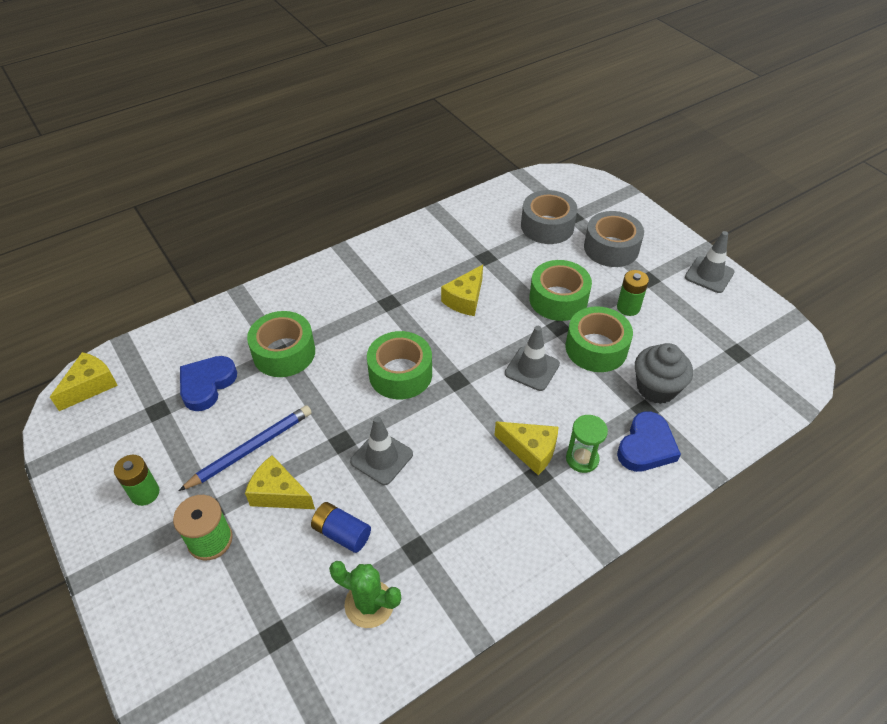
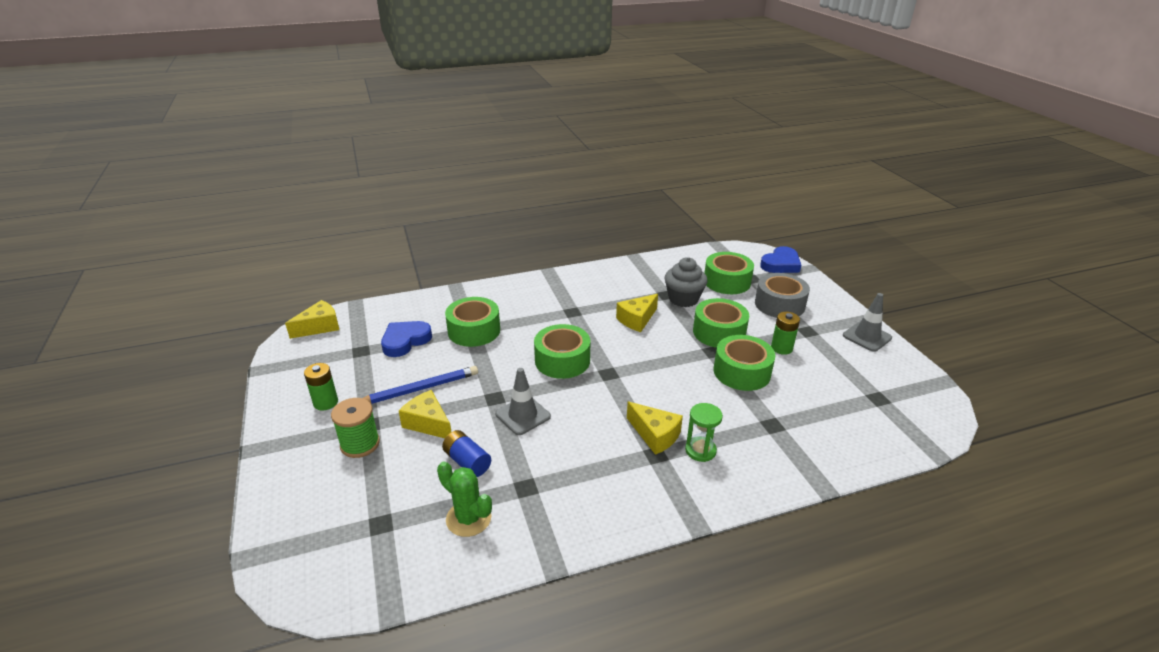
camera: 15 degrees right, 15 degrees down
grey traffic cone [505,326,560,391] -> none
grey tape [521,190,578,244] -> green tape [705,252,754,294]
blue heart [617,411,681,472] -> blue heart moved to [760,246,801,273]
grey cupcake [635,343,693,404] -> grey cupcake moved to [665,257,708,307]

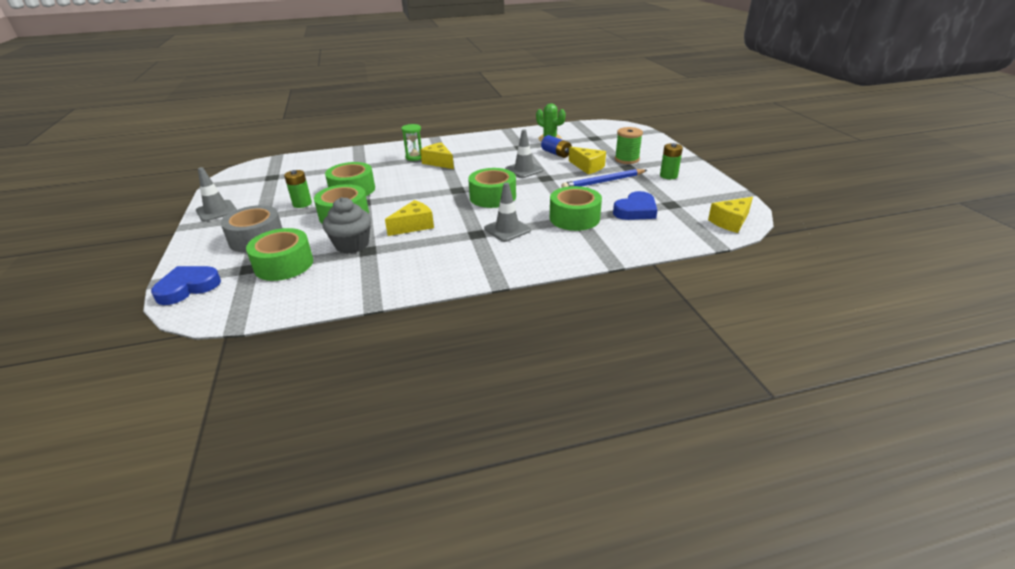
camera: 175 degrees left, 0 degrees up
none -> grey traffic cone [484,183,531,242]

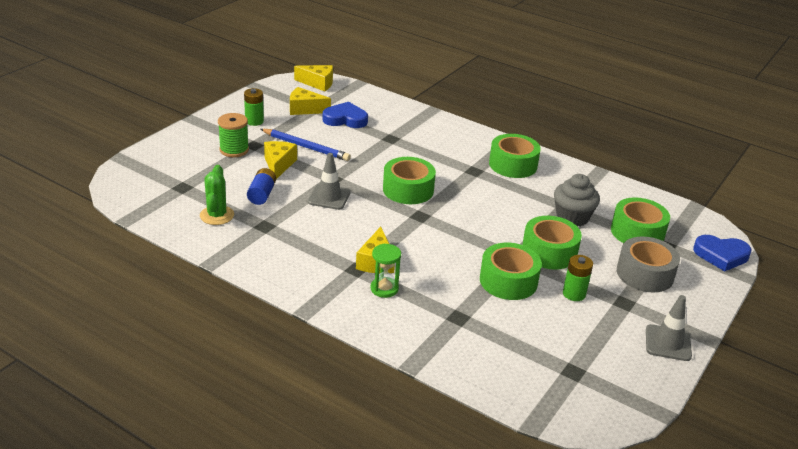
camera: 135 degrees left, 0 degrees up
yellow cheese [385,200,434,236] -> yellow cheese moved to [290,87,331,115]
grey traffic cone [484,183,531,242] -> none
green tape [550,186,602,231] -> green tape moved to [489,134,541,178]

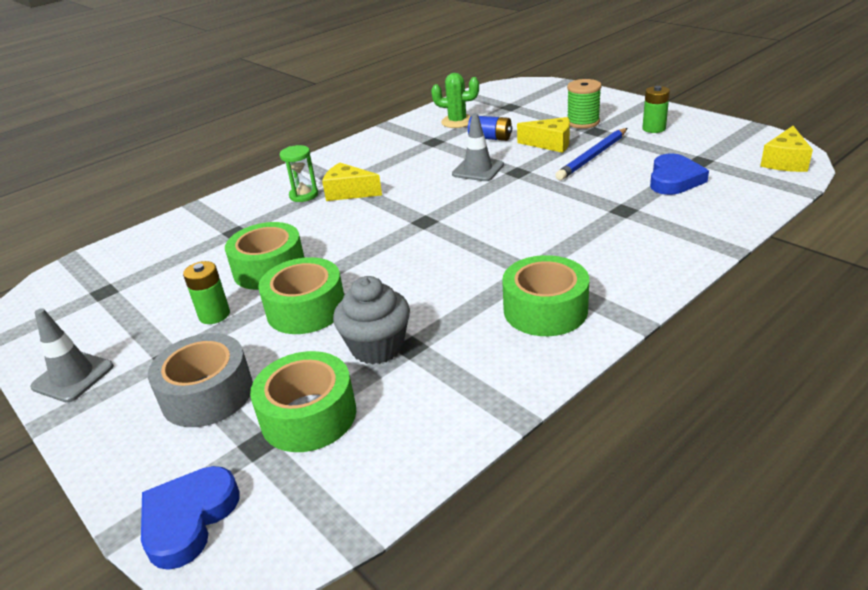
camera: 110 degrees right, 0 degrees up
yellow cheese [290,87,331,115] -> none
green tape [383,157,436,204] -> none

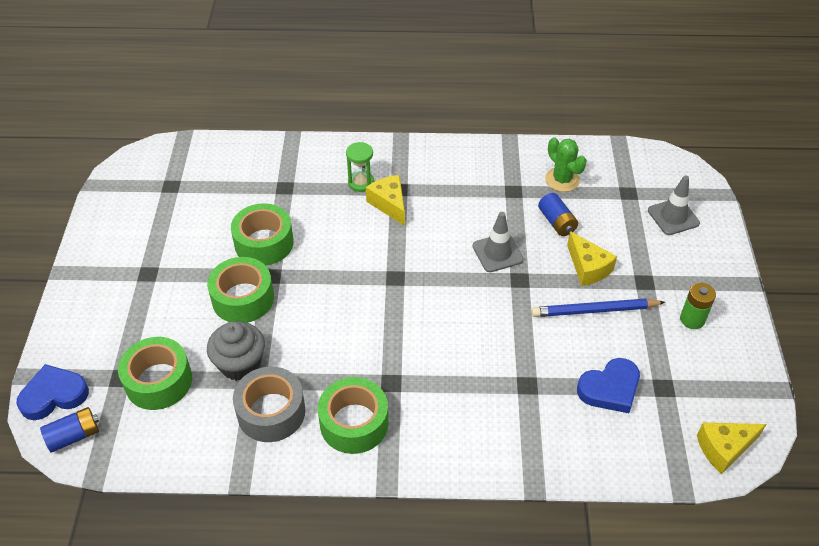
camera: 40 degrees right, 15 degrees up
grey traffic cone [30,308,114,402] -> grey traffic cone moved to [648,175,700,235]
grey tape [148,333,253,427] -> grey tape moved to [233,366,305,442]
green battery [183,261,230,324] -> none
green spool [567,79,602,129] -> none
none -> blue battery [40,407,99,453]

